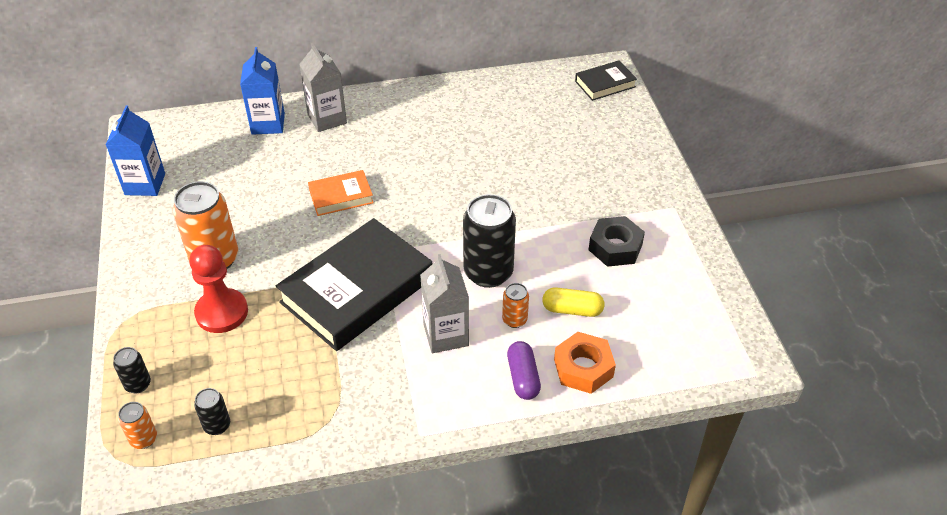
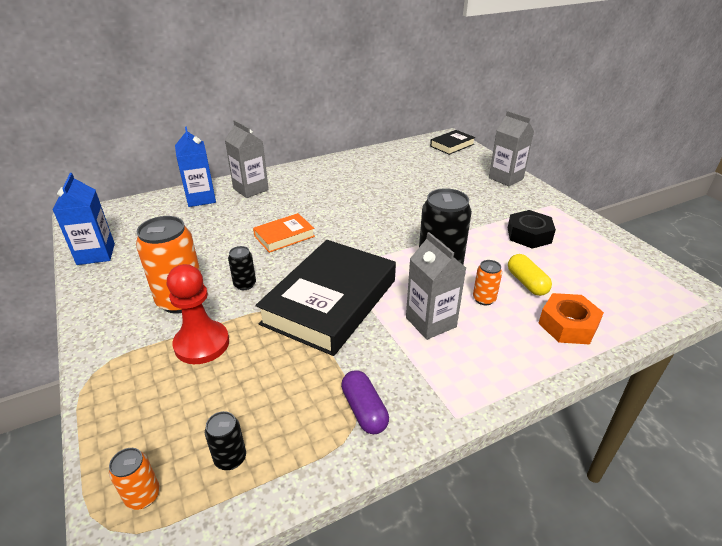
camera: 15 degrees left, 10 degrees down
black can [113,347,151,393] -> black can moved to [228,246,256,290]
purple capsule [507,341,541,400] -> purple capsule moved to [341,370,389,434]
yellow capsule [542,287,605,317] -> yellow capsule turned 75 degrees clockwise [508,254,552,296]
none -> grey carton [489,111,534,186]

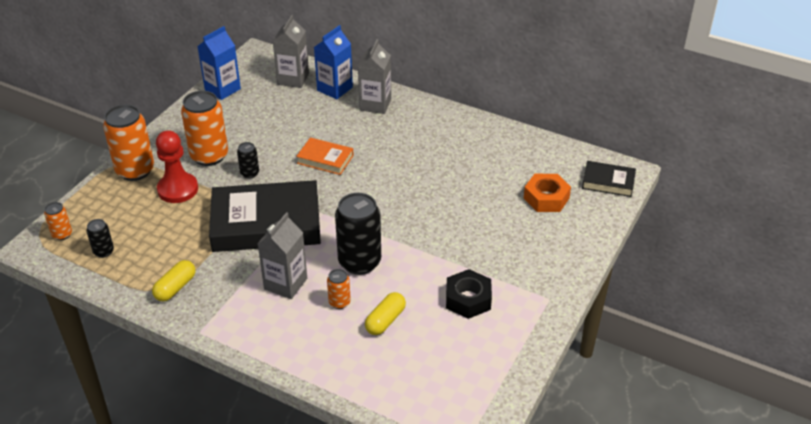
camera: 55 degrees right, 5 degrees up
purple capsule [341,370,389,434] -> yellow capsule [152,260,195,301]
grey carton [489,111,534,186] -> grey carton moved to [273,15,309,88]
orange nut [538,293,604,345] -> orange nut moved to [524,174,571,212]
none -> orange can [103,105,154,181]

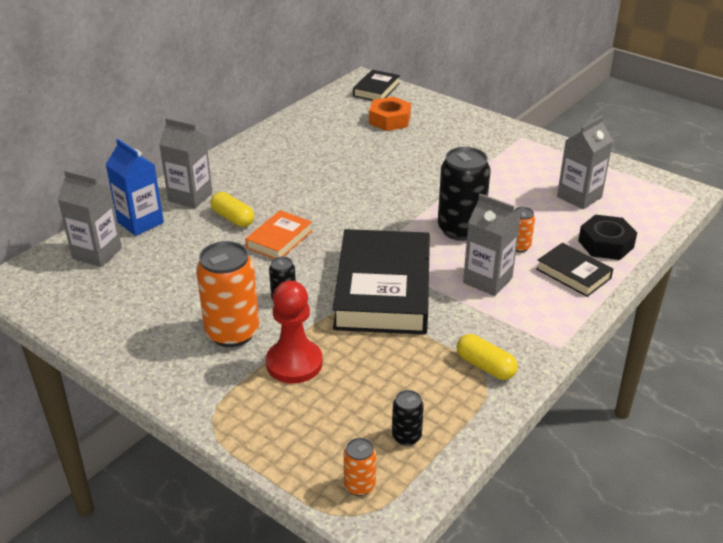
camera: 80 degrees left, 5 degrees down
orange can [103,105,154,181] -> none
blue carton [198,26,241,100] -> none
yellow capsule [365,292,406,335] -> yellow capsule moved to [210,192,254,227]
black nut [446,269,492,319] -> black nut moved to [578,215,637,260]
none -> black book [536,243,613,297]
none -> grey carton [557,116,613,209]

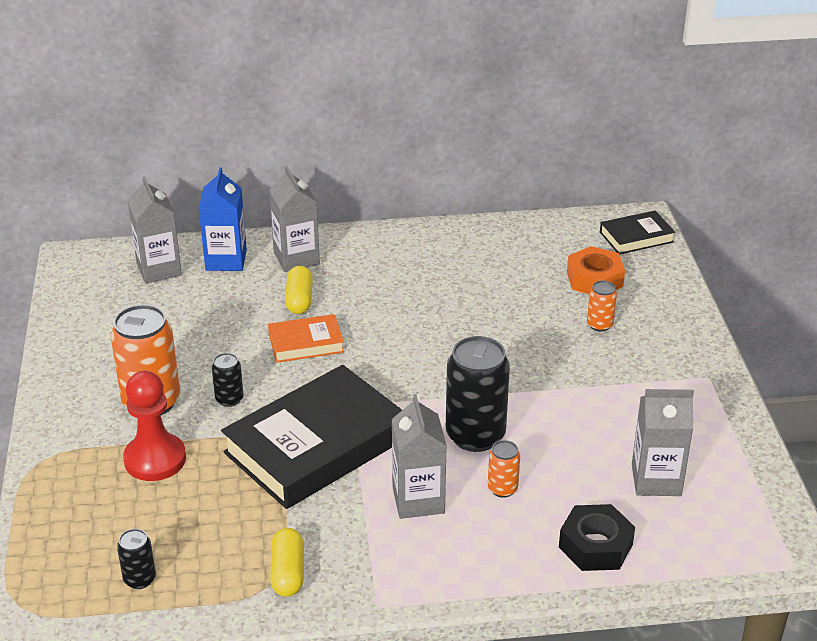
camera: 45 degrees right, 0 degrees up
orange can [344,438,376,496] -> orange can moved to [587,280,617,332]
black book [536,243,613,297] -> none

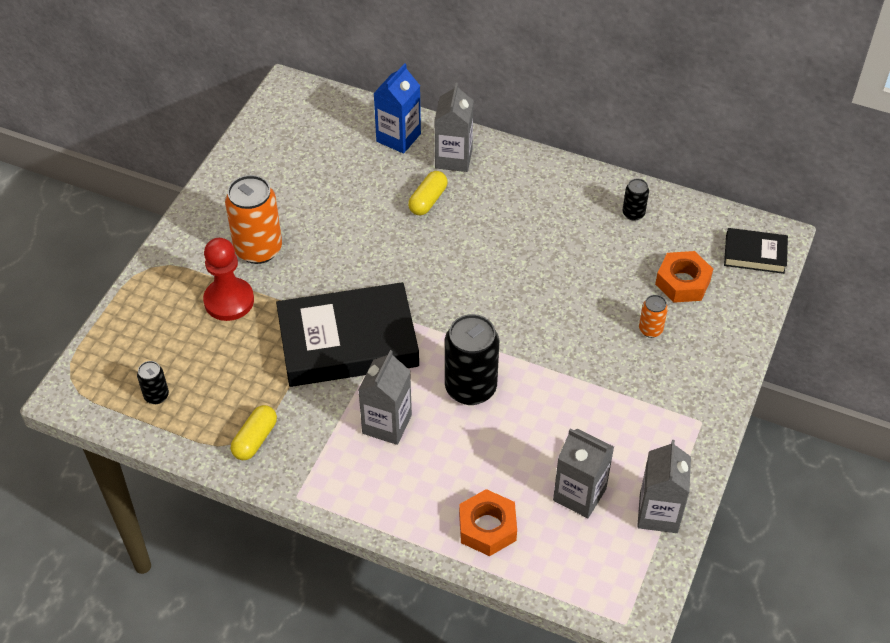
camera: 30 degrees right, 15 degrees up
grey carton [128,176,182,283] -> grey carton moved to [637,440,691,533]
black can [212,353,243,407] -> black can moved to [622,179,649,221]
orange book [268,314,344,363] -> none
orange can [488,440,520,498] -> none
black nut [559,504,635,571] -> orange nut [459,489,517,556]

